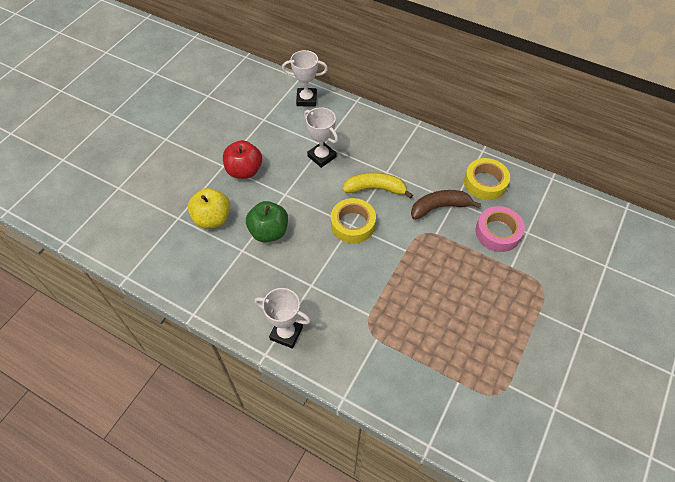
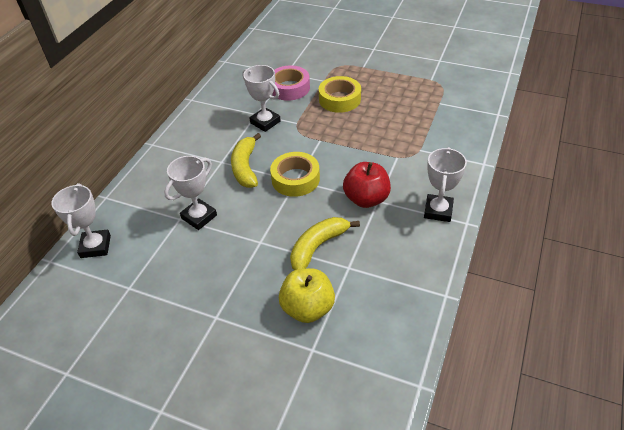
camera: 95 degrees left, 10 degrees down
red apple [223,140,262,179] -> red apple moved to [343,162,391,208]
green apple [246,201,288,242] -> yellow banana [290,217,360,270]
brown banana [411,190,481,220] -> white trophy [242,65,281,132]
yellow tape [464,158,510,200] -> yellow tape moved to [319,76,361,113]

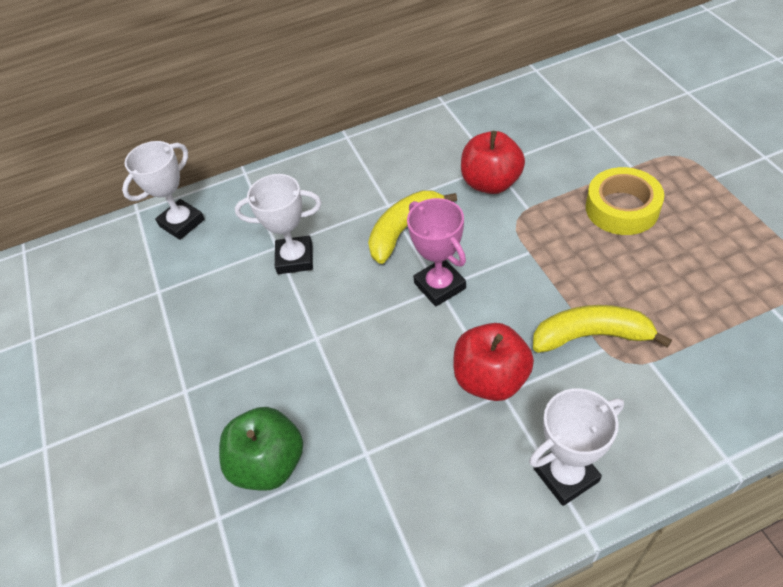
camera: 50 degrees right, 5 degrees up
white trophy [242,65,281,132] -> red apple [461,131,525,194]
yellow tape [270,152,320,197] -> pink trophy [407,198,466,307]
pink tape [272,65,310,101] -> none
yellow apple [279,268,335,323] -> green apple [219,407,303,491]
yellow banana [290,217,360,270] -> yellow banana moved to [533,305,672,353]

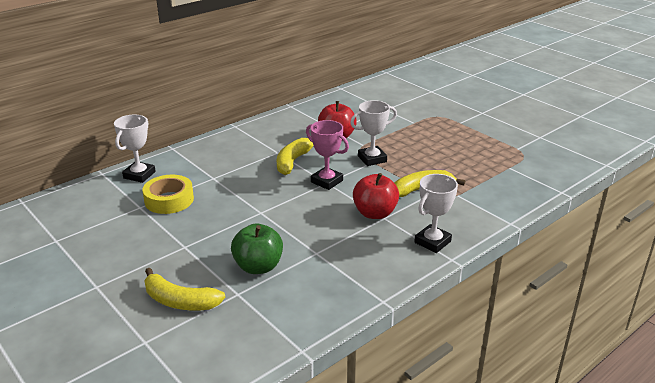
camera: 25 degrees left, 20 degrees down
white trophy [235,174,322,274] -> white trophy moved to [350,100,397,166]
yellow tape [586,167,664,235] -> yellow tape moved to [142,175,194,214]
none -> yellow banana [144,268,225,310]

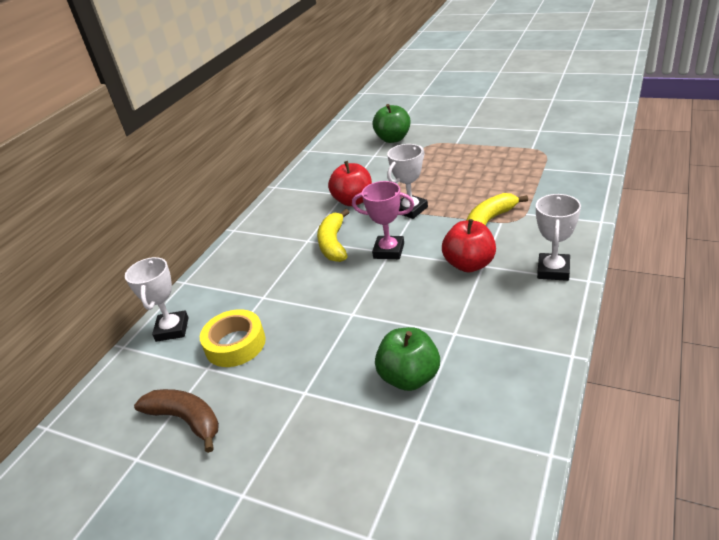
camera: 20 degrees left, 5 degrees up
yellow banana [144,268,225,310] -> none
none -> brown banana [134,389,219,453]
none -> green apple [372,104,411,143]

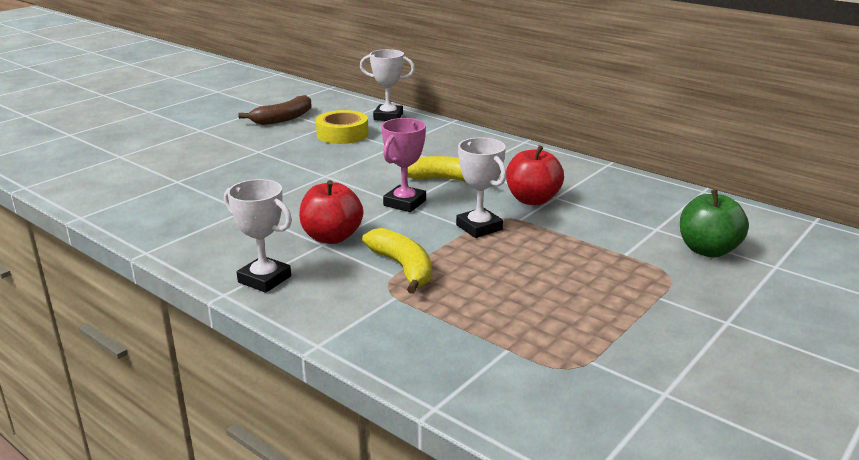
camera: 100 degrees right, 10 degrees down
green apple [375,327,440,391] -> none

